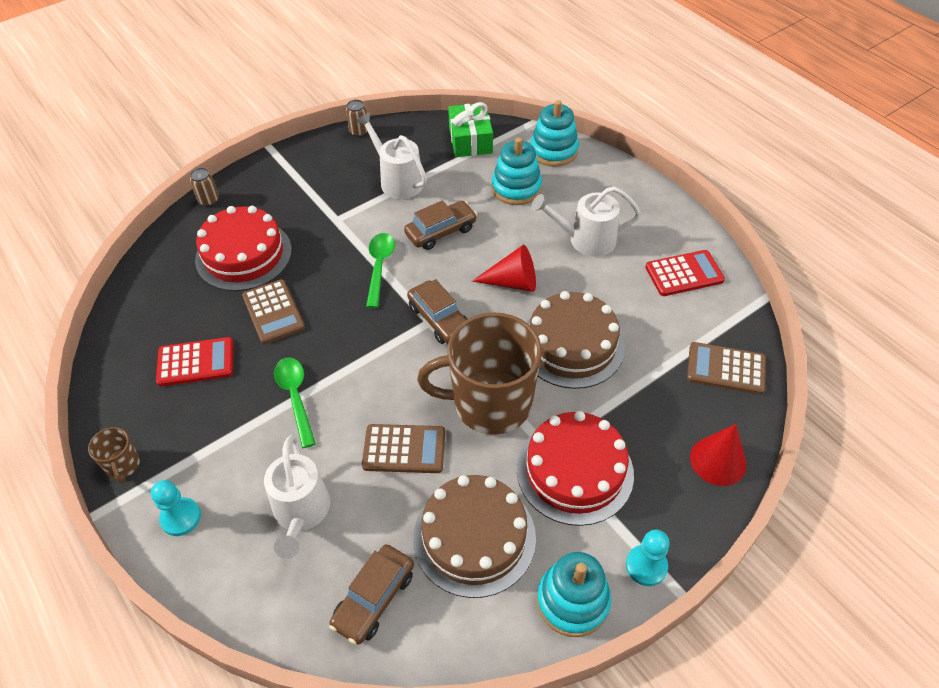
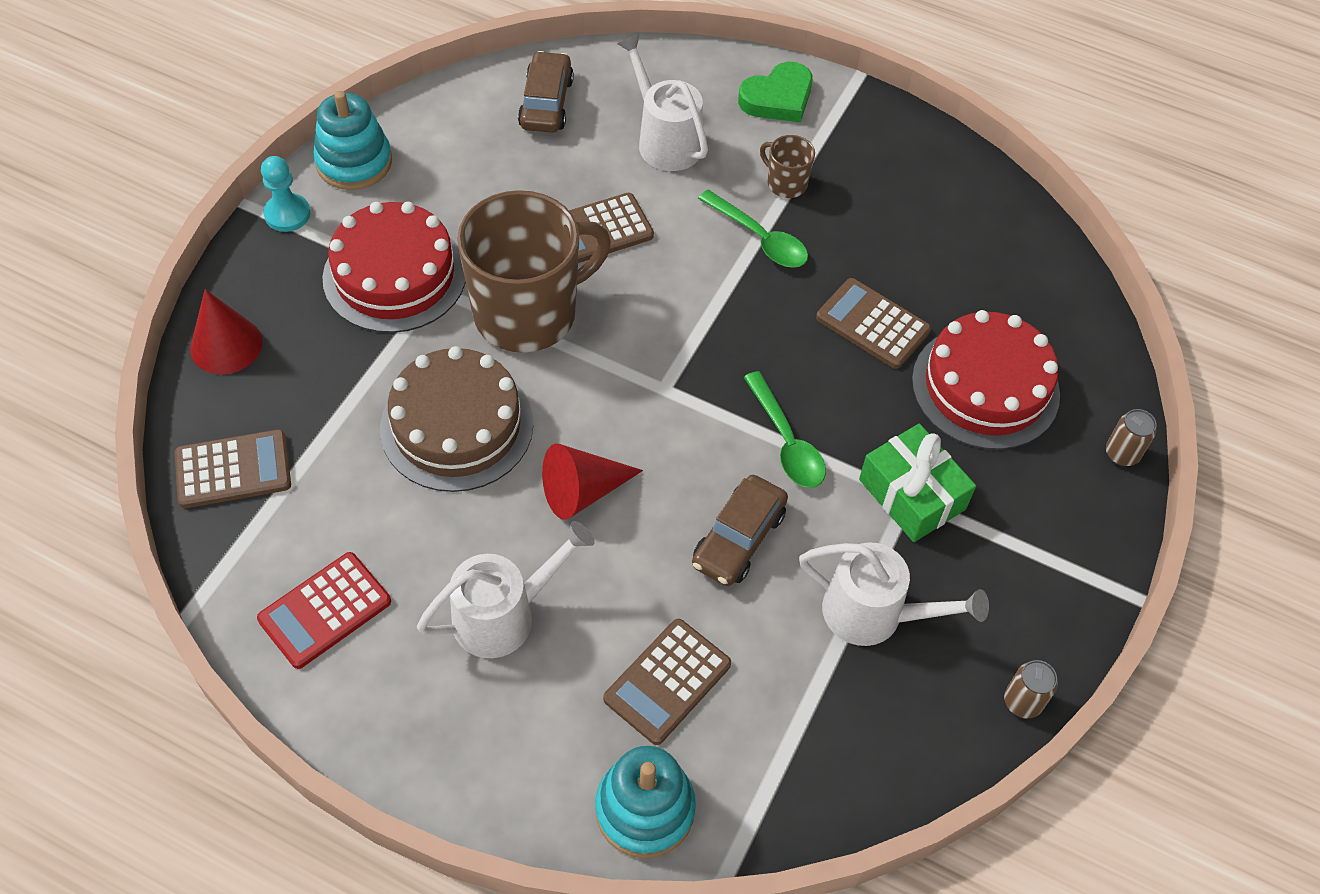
camera: 150 degrees right, 5 degrees up
brown mug [88,427,140,483] -> brown mug moved to [760,135,815,198]
turquoise pawn [151,480,201,536] -> green heart [738,62,813,122]
red calculator [156,337,234,386] -> none
brown car [407,279,467,344] -> none
brown cake [413,475,536,598] -> none
green gift [448,102,493,157] -> green gift moved to [859,424,976,542]
turquoise stacking toy [492,137,542,205] -> brown calculator [603,619,731,745]

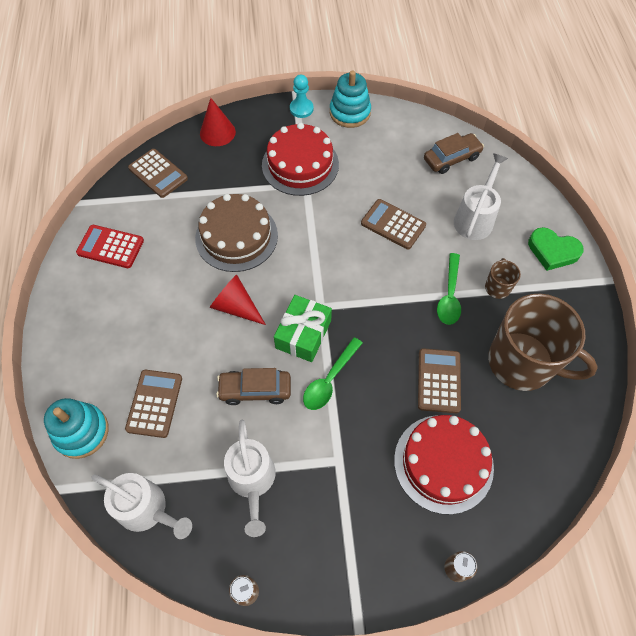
camera: 60 degrees right, 5 degrees up
white watering can [417,521,595,658] -> white watering can moved to [91,473,192,539]
brown mug [457,190,611,353] -> brown mug moved to [488,294,598,391]
brown calculator [603,619,731,745] -> brown calculator turned 90 degrees clockwise [125,370,182,438]
green gift [859,424,976,542] -> green gift moved to [274,295,332,362]

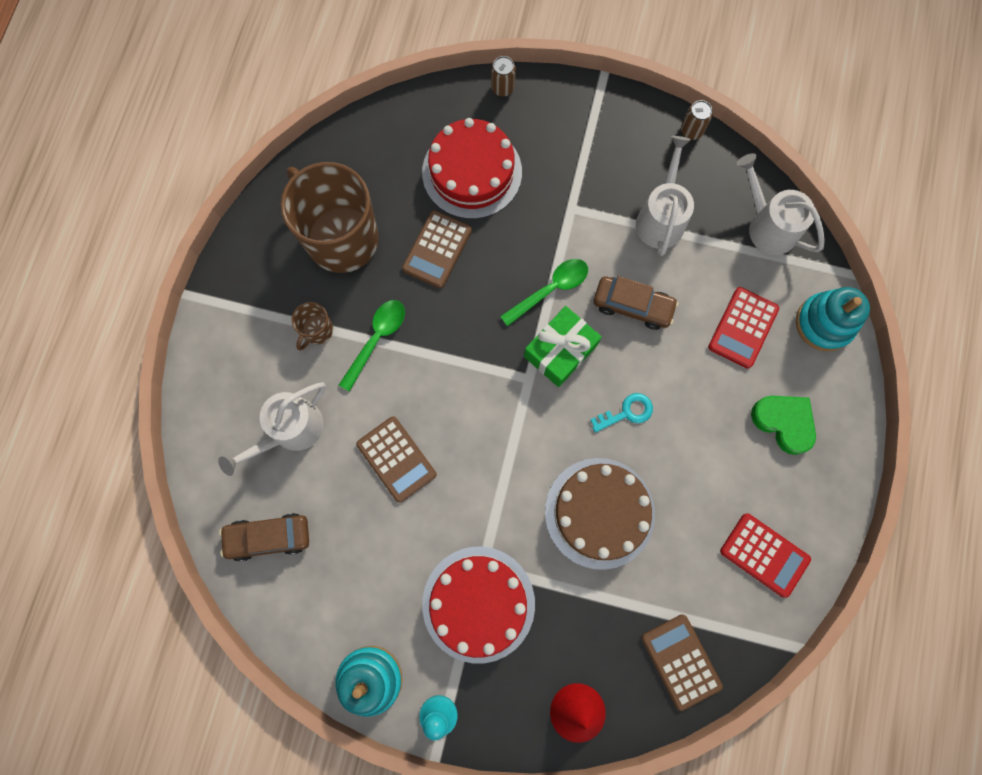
camera: 160 degrees left, 15 degrees up
brown calculator [125,370,182,438] -> red calculator [708,287,779,369]
red cone [210,274,266,325] -> turquoise key [590,393,653,433]
green heart [528,227,584,271] -> green heart moved to [751,396,816,455]

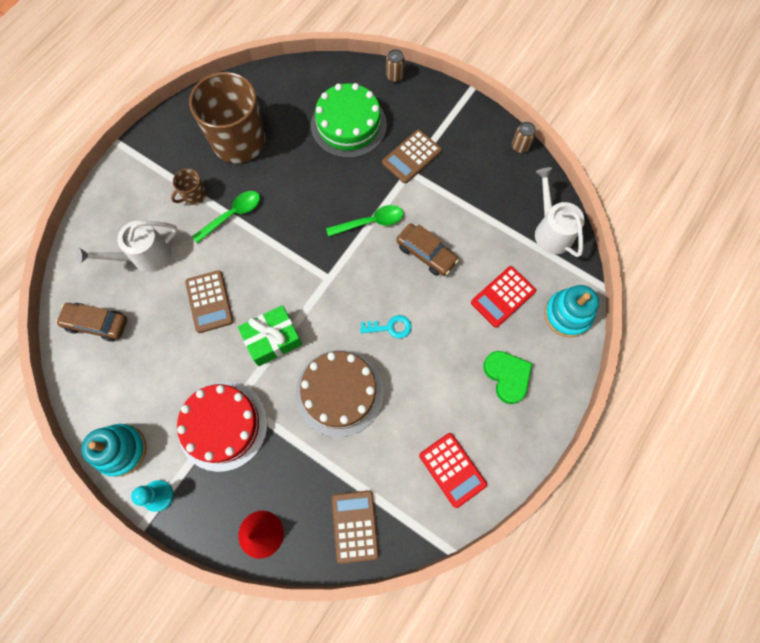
camera: 20 degrees right, 5 degrees down
brown calculator [402,210,472,288] -> brown calculator moved to [382,130,442,184]
red cake [422,118,522,219] -> green cake [311,83,387,158]
green gift [524,306,602,387] -> green gift moved to [238,305,302,366]
white watering can [636,136,694,256] -> none

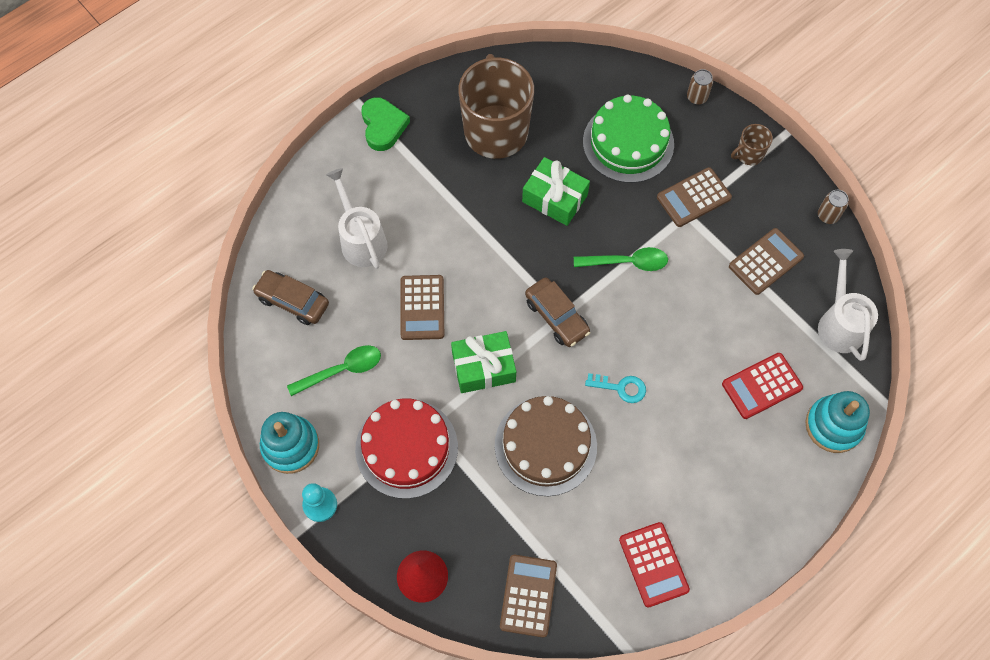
camera: 15 degrees right, 5 degrees down
white watering can [76,220,178,272] -> white watering can turned 75 degrees clockwise [326,168,388,269]
brown mug [171,169,206,205] -> brown mug moved to [731,124,773,165]
green spoon [192,191,260,243] -> green spoon moved to [287,345,381,396]
brown car [396,224,459,276] -> brown car moved to [525,277,590,347]
green heart [483,351,532,404] -> green heart moved to [361,97,410,151]
none -> green gift [522,157,590,226]
none -> brown calculator [729,228,804,295]

